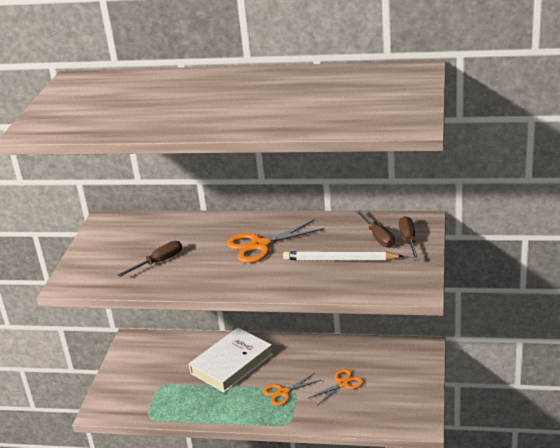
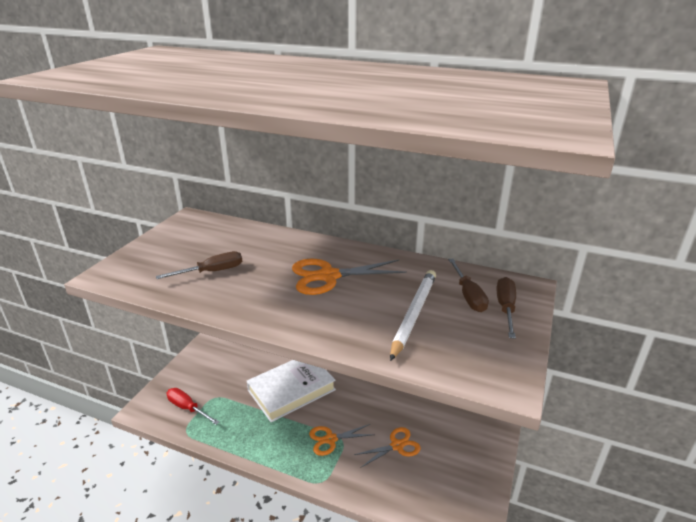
camera: 10 degrees right, 0 degrees up
white pencil [283,251,403,260] -> white pencil turned 90 degrees clockwise [390,270,436,361]
none -> red screwdriver [167,388,219,425]

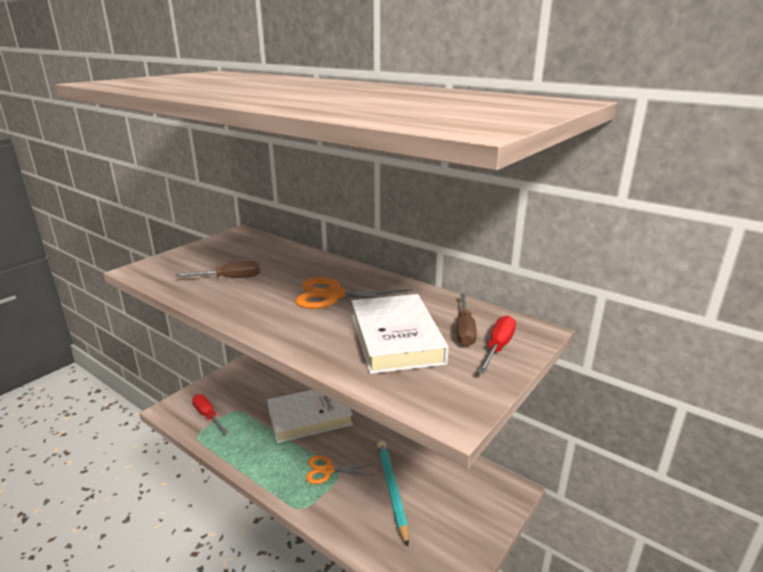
camera: 15 degrees right, 5 degrees down
orange scissors [354,427,421,467] -> turquoise pencil [377,441,409,547]
white pencil [390,270,436,361] -> white book [351,294,449,374]
brown screwdriver [497,277,516,339] -> red screwdriver [478,315,516,374]

